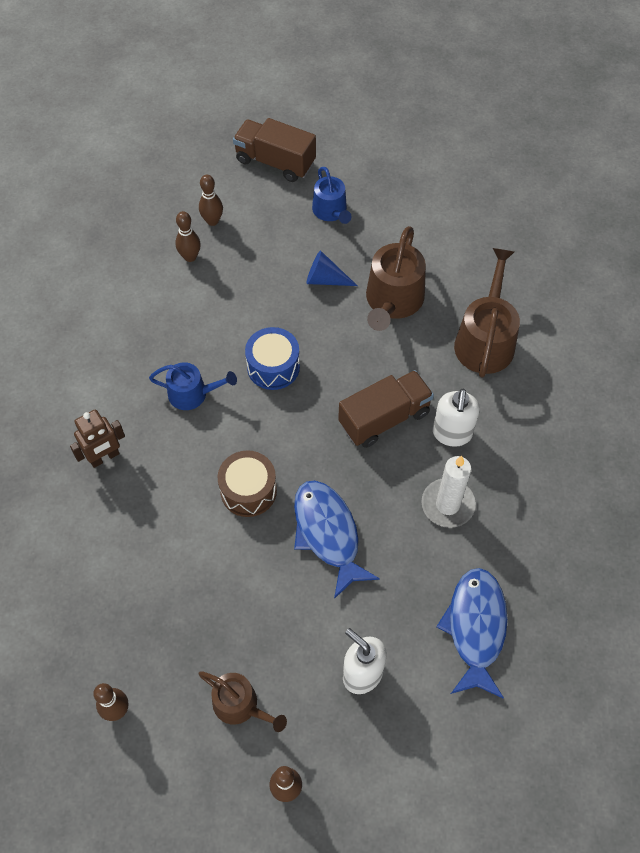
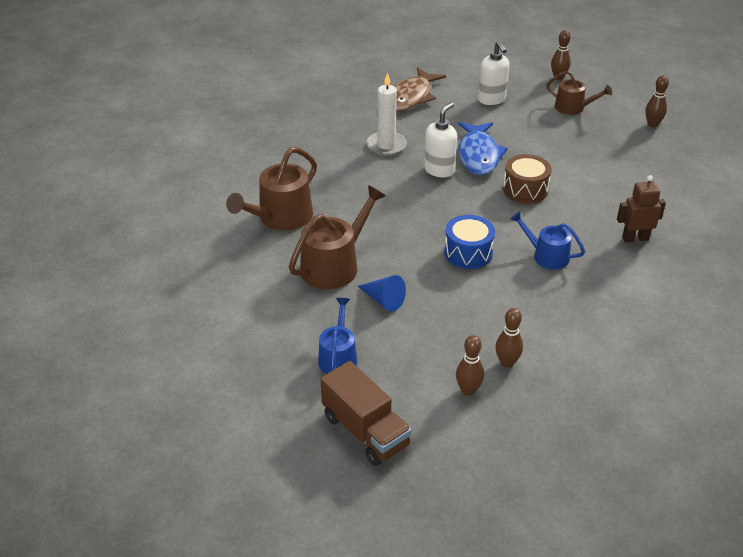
camera: 155 degrees left, 20 degrees down
brown watering can [198,671,287,732] -> brown watering can turned 150 degrees clockwise [546,71,612,115]
brown truck [338,370,434,448] -> none
white soap dispenser [433,389,480,447] -> white soap dispenser moved to [424,102,457,178]
blue fish [436,568,508,699] -> brown fish [394,67,446,111]

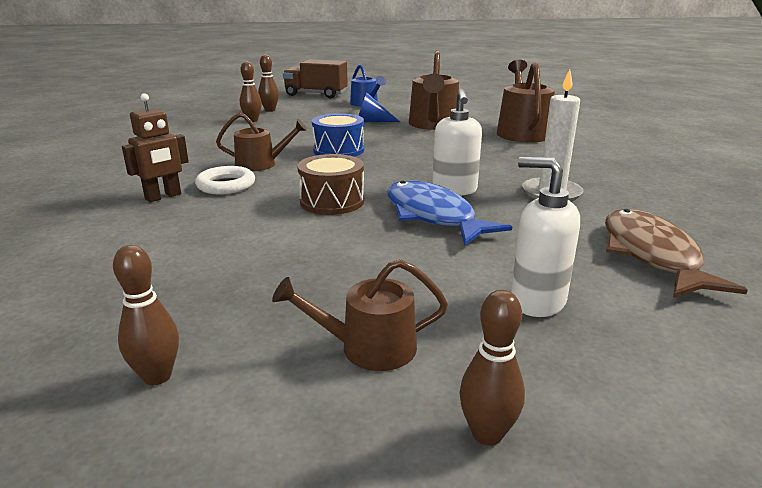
camera: 145 degrees right, 15 degrees down
blue watering can [510,211,585,270] -> brown watering can [216,113,307,171]
none -> white ring [195,166,255,194]

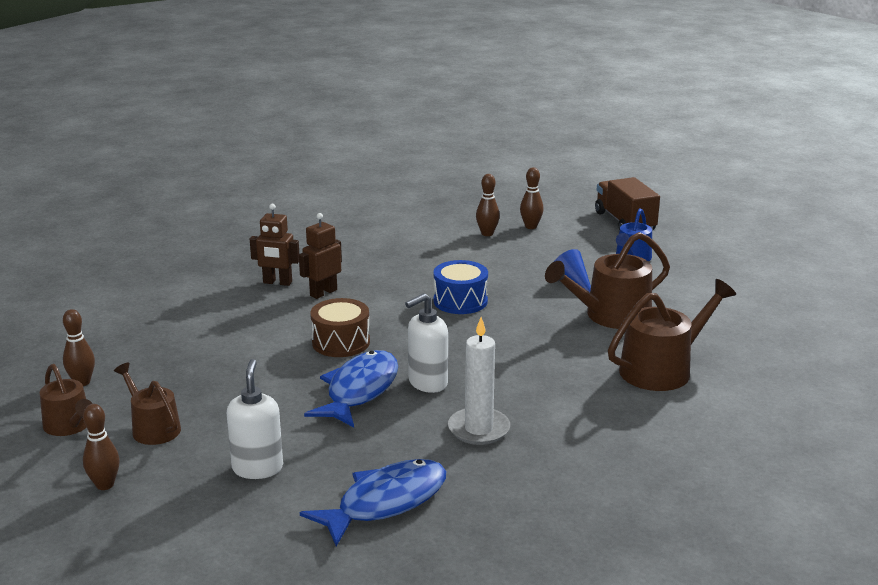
camera: 55 degrees right, 0 degrees up
white ring [195,166,255,194] -> brown robot [299,213,342,299]
brown watering can [216,113,307,171] -> brown watering can moved to [40,364,92,436]
brown fish [605,209,748,298] -> blue fish [300,459,446,546]

